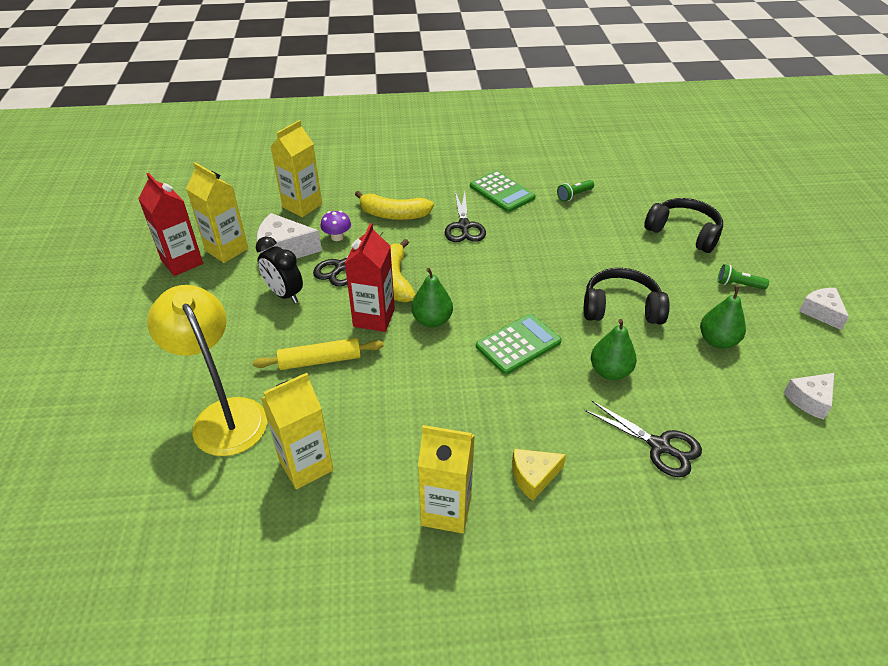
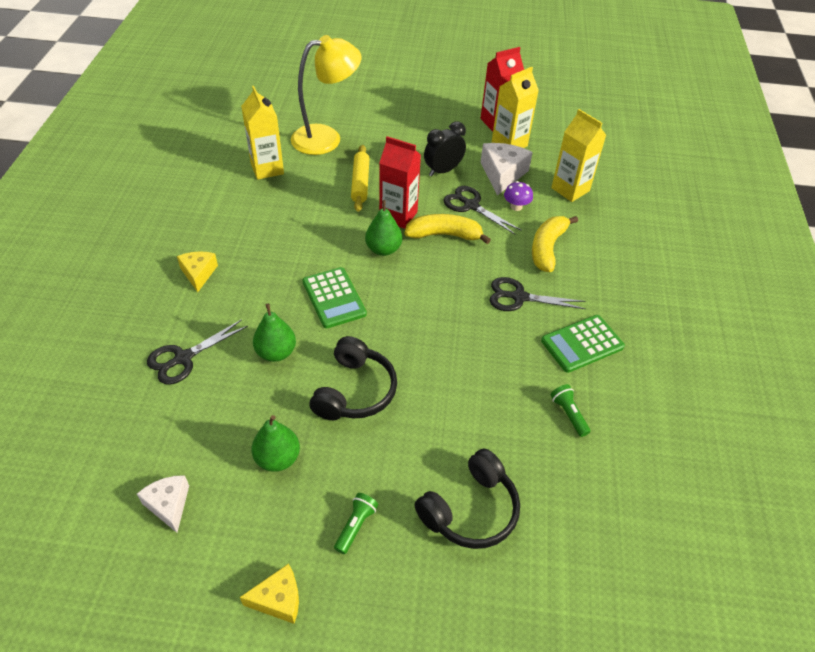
camera: 100 degrees right, 5 degrees up
yellow carton [418,425,475,534] -> none
white cheese [799,288,849,330] -> yellow cheese [240,564,299,624]

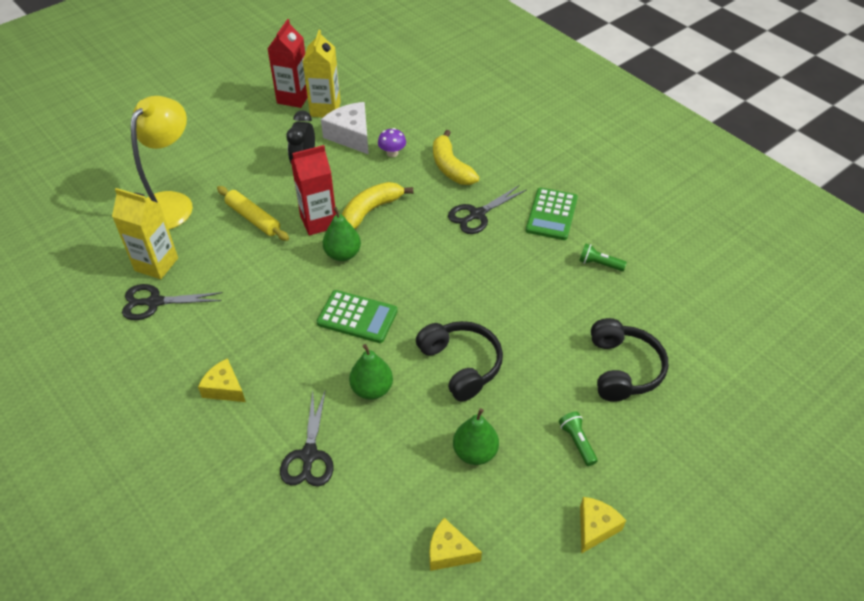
camera: 45 degrees left, 0 degrees up
white cheese [137,475,189,533] -> yellow cheese [429,518,482,571]
black scissors [443,186,522,234] -> black scissors moved to [122,284,223,320]
yellow carton [551,109,606,202] -> none

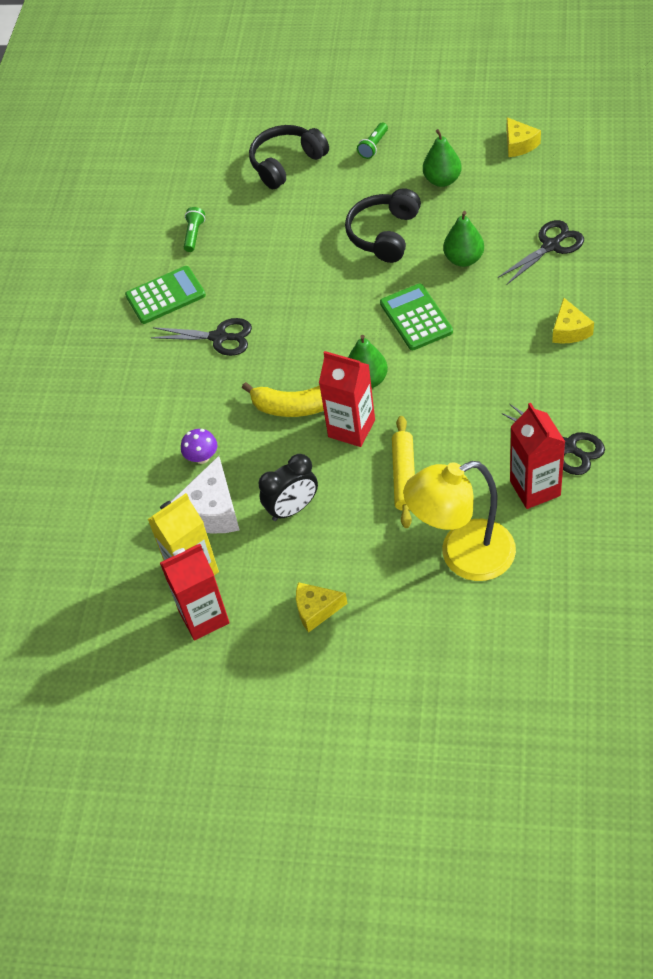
camera: 125 degrees left, 5 degrees up
yellow carton [112,188,178,279] -> red carton [510,403,565,509]
yellow banana [433,130,479,185] -> none
green flashlight [579,243,627,271] -> green flashlight turned 150 degrees counterclockwise [184,207,205,252]
yellow cheese [580,497,626,554] -> yellow cheese moved to [296,582,347,633]

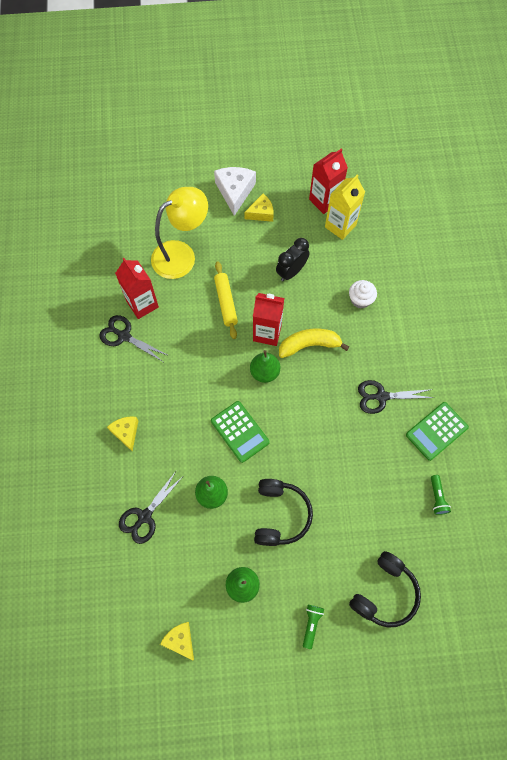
camera: 160 degrees right, 15 degrees up
white cheese [171,456,240,534] -> white cheese moved to [214,167,256,216]
purple mushroom [181,429,218,464] -> white cupcake [349,280,377,308]

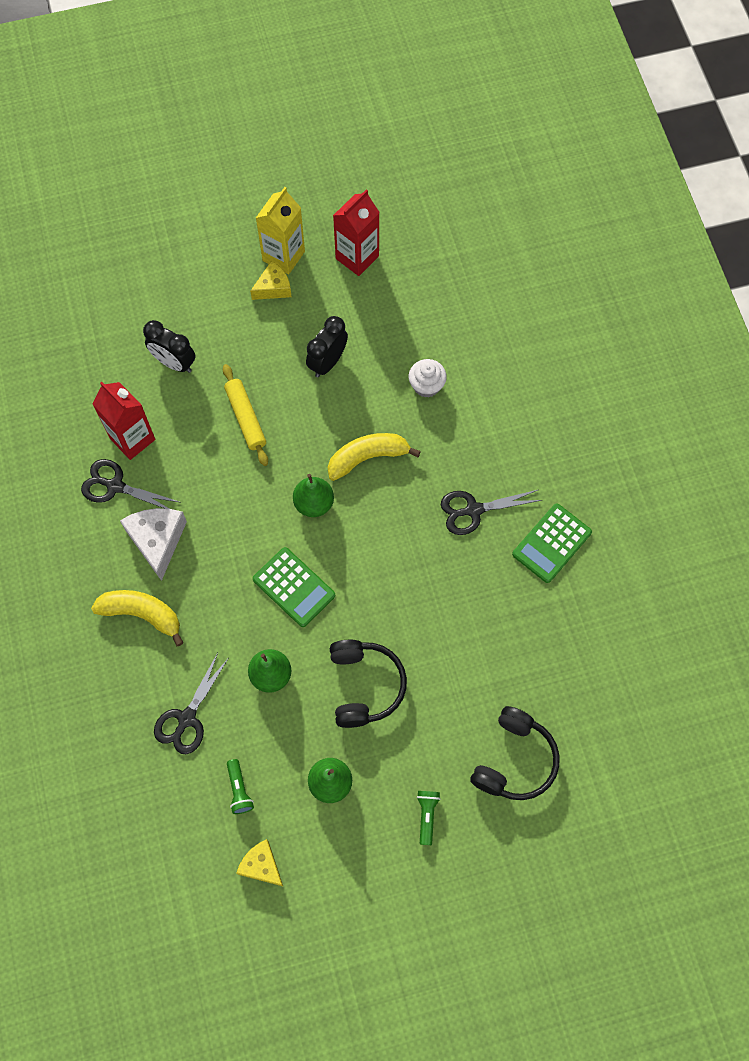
camera: 10 degrees left, 0 degrees up
yellow cheese [107,417,138,452] -> yellow banana [91,590,184,646]
yellow lamp [151,187,208,279] -> black clock [143,320,196,373]
white cheese [214,167,256,216] -> white cheese moved to [120,508,187,581]
red carton [253,293,284,346] -> none
yellow carton [325,174,365,240] -> yellow carton moved to [256,187,305,274]
green flashlight [431,475,451,515] -> green flashlight moved to [227,759,254,814]

